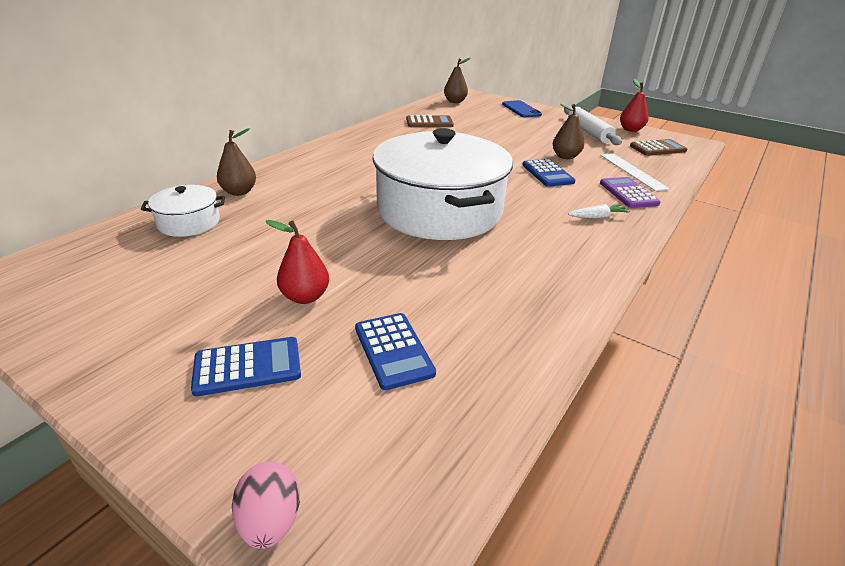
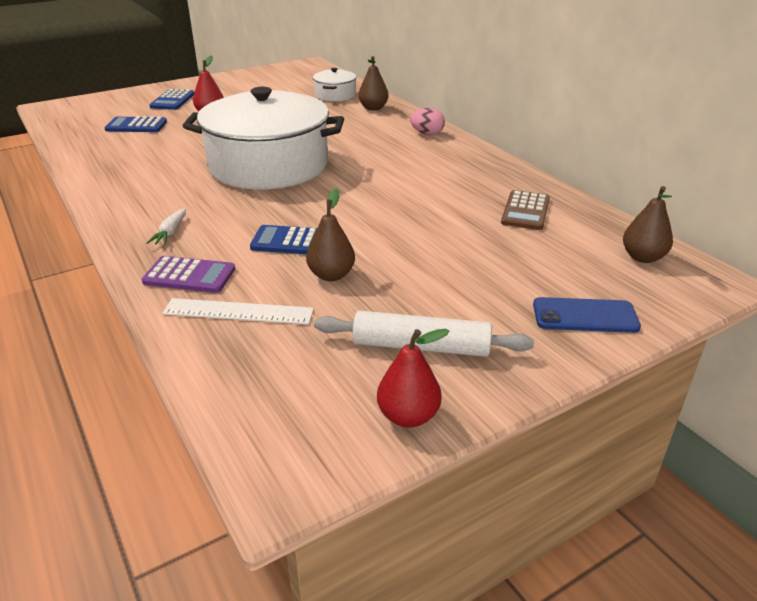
camera: 115 degrees right, 0 degrees up
pink egg [232,461,300,549] -> pink egg moved to [410,108,445,135]
brown calculator [630,139,687,156] -> none

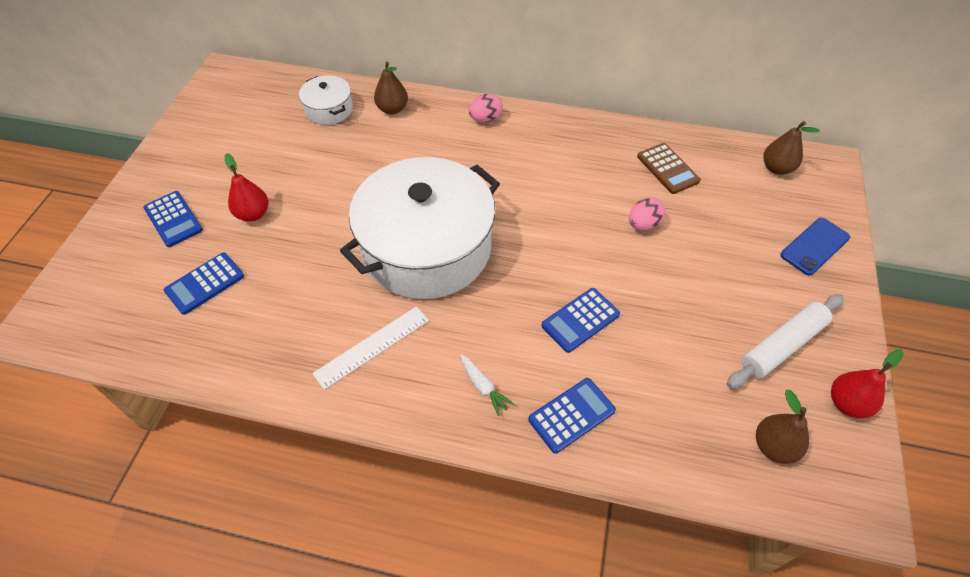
camera: 45 degrees left, 20 degrees up
purple calculator [142,256,235,293] -> blue calculator [528,378,616,454]
white ruler [162,298,314,325] -> white ruler moved to [312,306,429,390]
brown pear [306,188,355,281] -> brown pear moved to [756,390,809,464]
none -> pink egg [629,197,666,230]

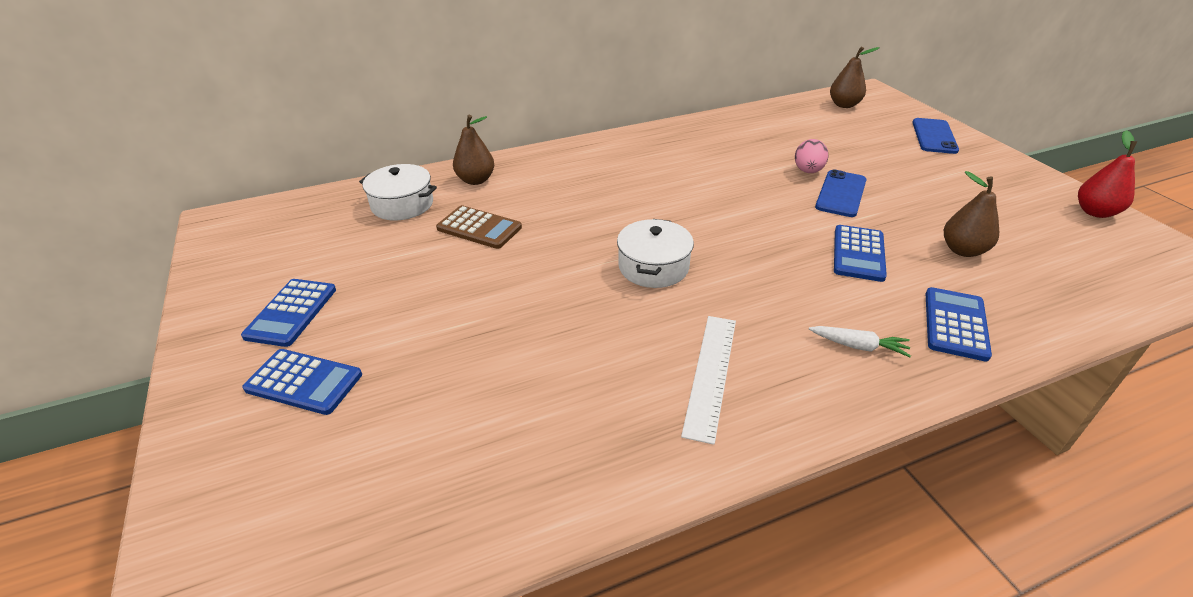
camera: 35 degrees left, 15 degrees down
blue calculator [164,253,244,315] -> blue calculator moved to [241,279,336,347]
red pear [225,153,268,222] -> none
white pot [340,157,500,299] -> white pot [617,219,694,288], size x0.44
pink egg [469,94,503,122] -> none
brown calculator [637,143,701,194] -> brown calculator moved to [436,205,522,249]
white rolling pin [727,294,844,388] -> none
brown pear [756,390,809,464] -> brown pear moved to [944,171,999,257]
none -> blue phone [815,170,867,217]

